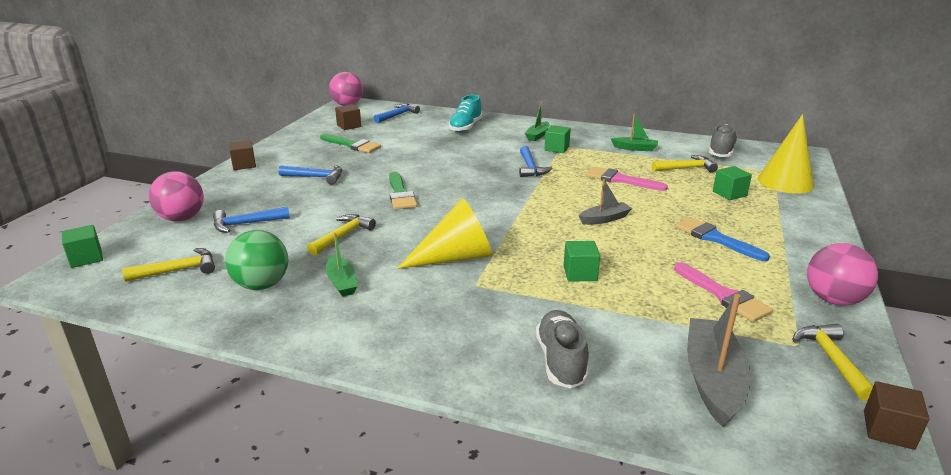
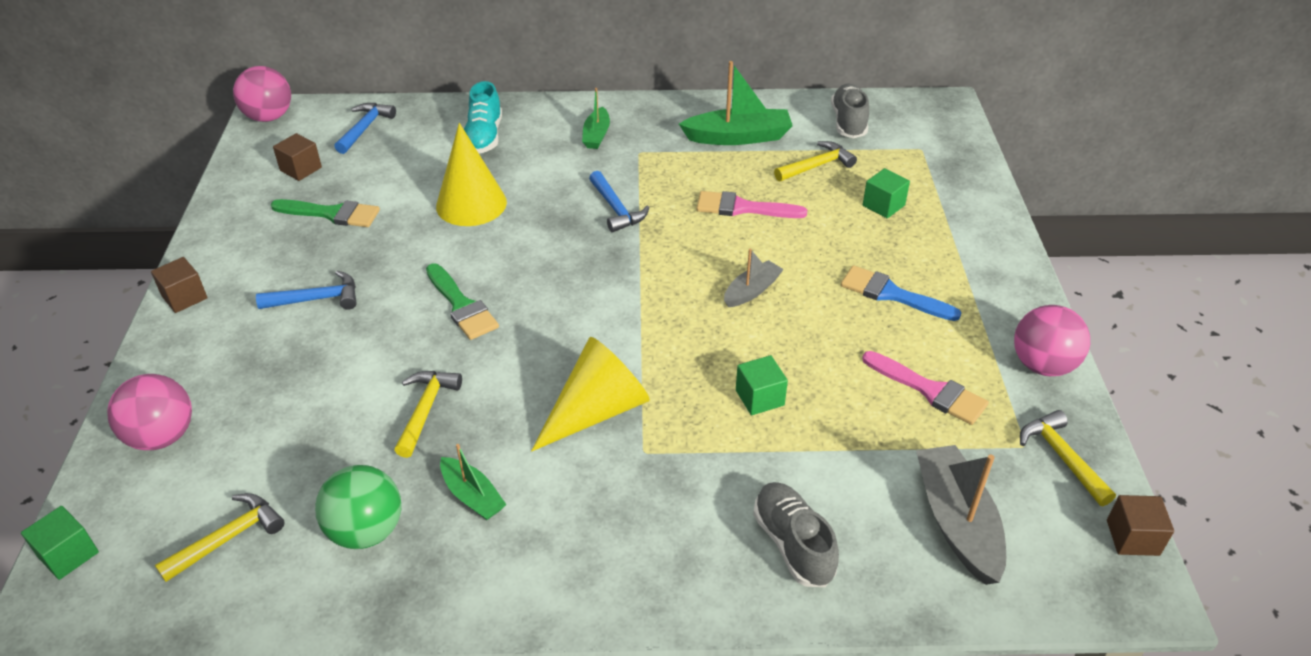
camera: 20 degrees left, 15 degrees up
blue hammer [213,207,290,233] -> none
green cube [544,125,571,153] -> none
green boat [611,114,658,151] -> green boat [679,61,793,145], size x1.71
yellow cone [758,114,814,194] -> yellow cone moved to [436,123,507,226]

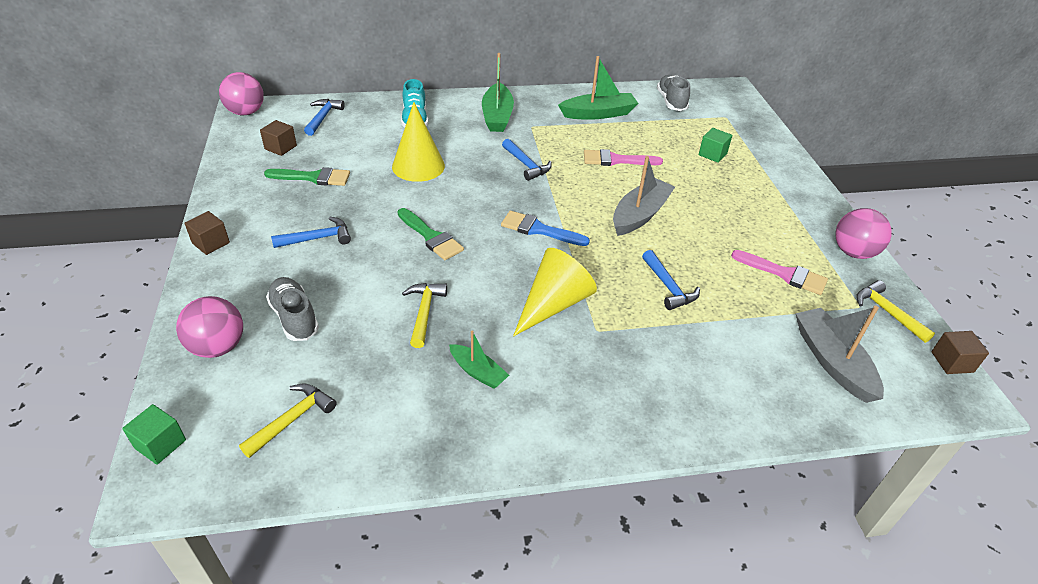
camera: 10 degrees left, 0 degrees up
green ball [315,465,401,549] -> none
green boat [582,88,610,149] -> green boat [482,53,514,132], size x1.71
grey boat [724,248,784,307] -> grey boat [613,156,675,236], size x1.71
green cube [736,355,788,415] -> blue hammer [642,250,700,310]
grey shoe [753,482,839,587] -> grey shoe moved to [266,277,319,341]
yellow hammer [774,141,857,181] -> none
blue brush [841,265,961,321] -> blue brush moved to [501,211,590,246]

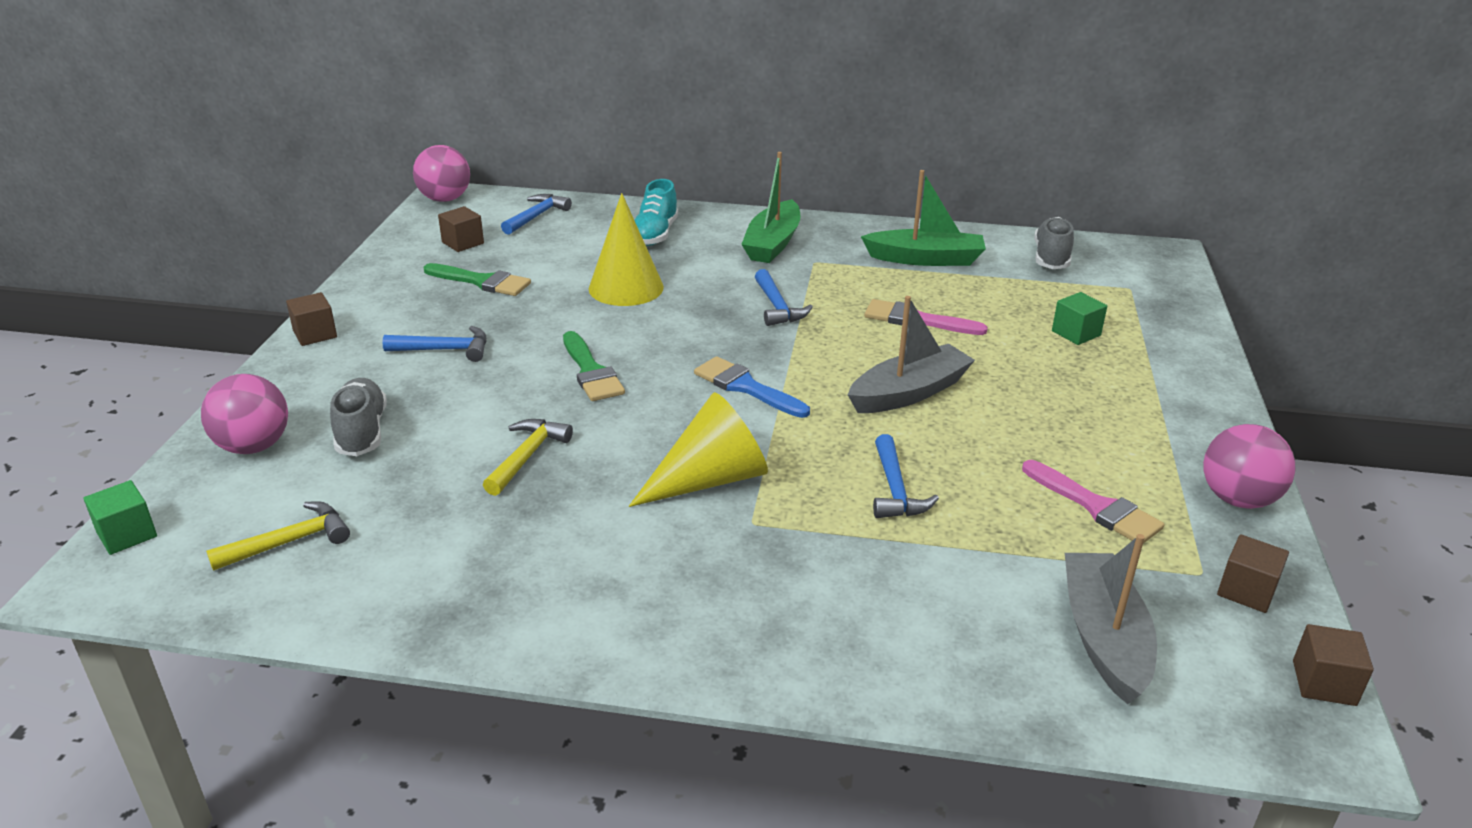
camera: 20 degrees right, 10 degrees down
green boat [449,331,509,389] -> none
yellow hammer [856,280,935,343] -> brown cube [1217,534,1289,613]

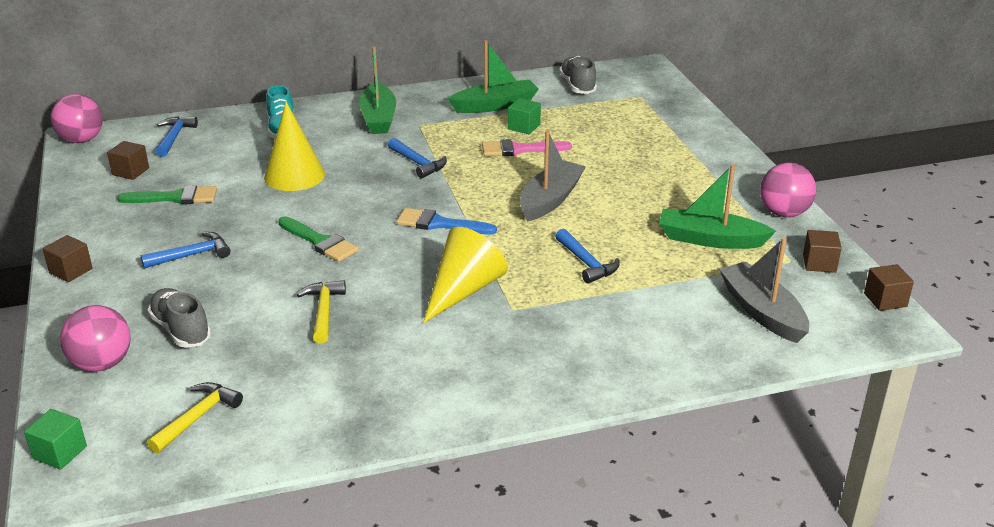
camera: 25 degrees left, 0 degrees up
pink brush [1022,460,1164,544] -> green boat [659,164,776,249]
green cube [1052,292,1107,345] -> green cube moved to [508,98,541,134]

